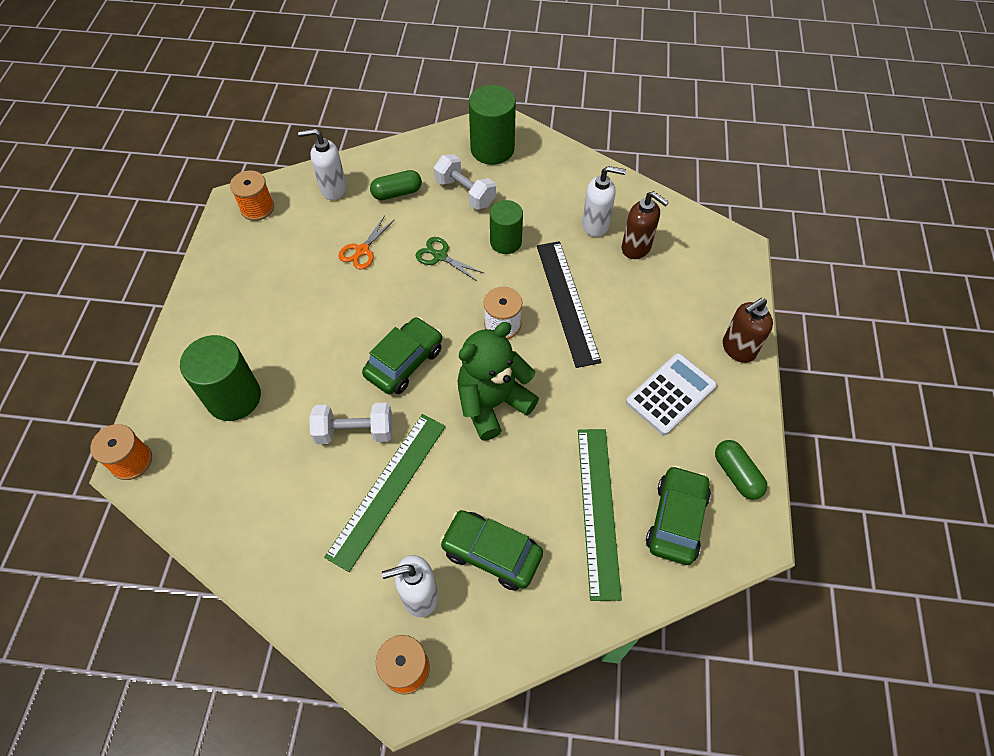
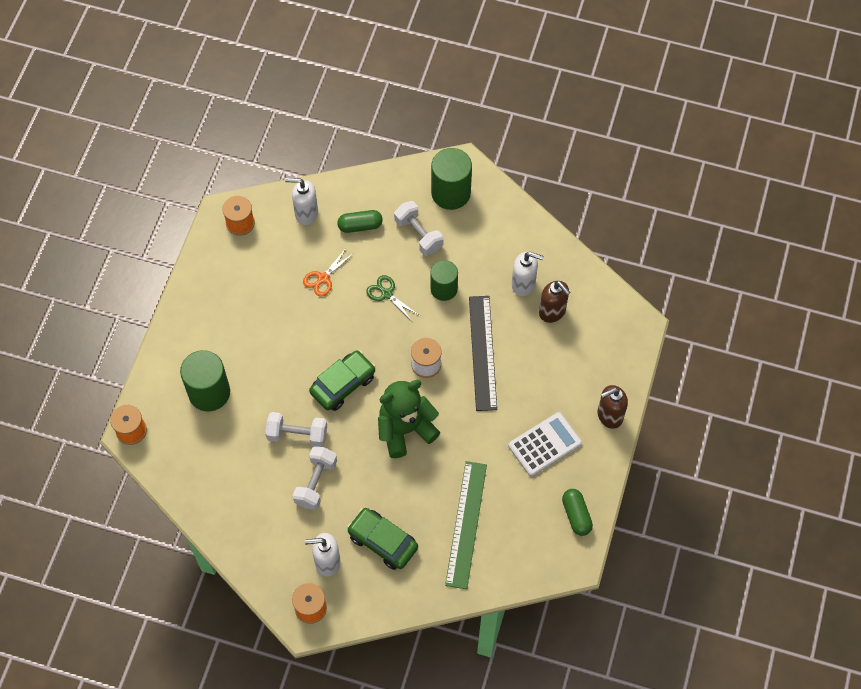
camera: 10 degrees right, 5 degrees up
green ruler [324,414,446,572] -> white dumbbell [292,446,337,510]
green car [646,465,711,565] -> none

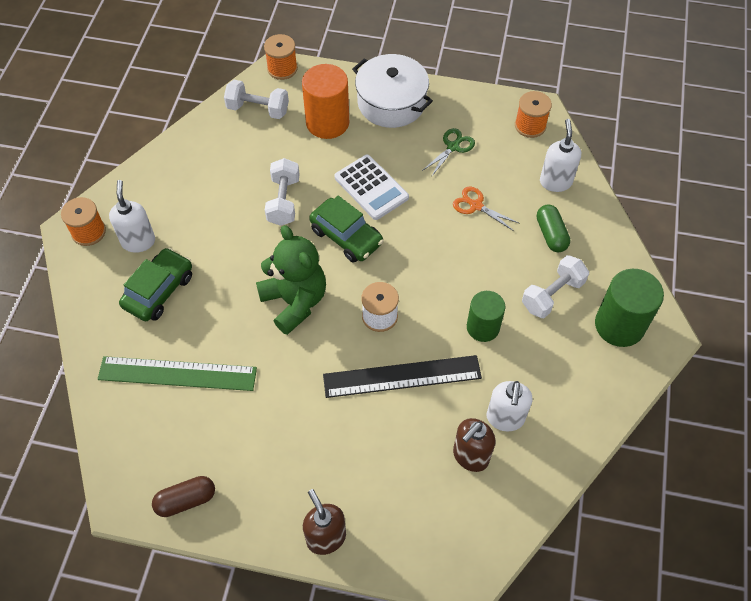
camera: 85 degrees right, 5 degrees down
green cylinder [180,350,230,411] -> orange cylinder [302,64,349,139]
white dumbbell [292,446,337,510] -> white dumbbell moved to [224,80,289,119]
green scissors [366,275,420,321] -> green scissors moved to [422,128,475,177]
white calculator [508,412,582,476] -> white calculator moved to [335,154,409,220]
green capsule [562,489,593,536] -> brown capsule [152,476,215,517]
none -> white pot [352,54,433,128]

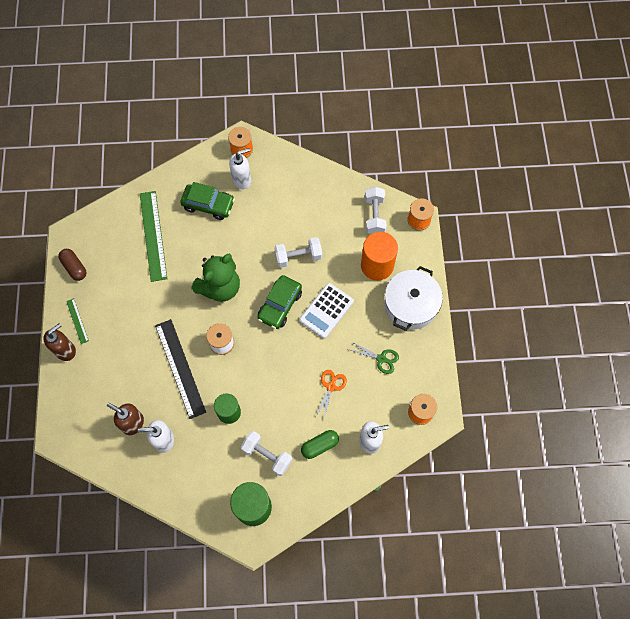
camera: 75 degrees right, 10 degrees up
none -> green ruler [66,298,89,344]

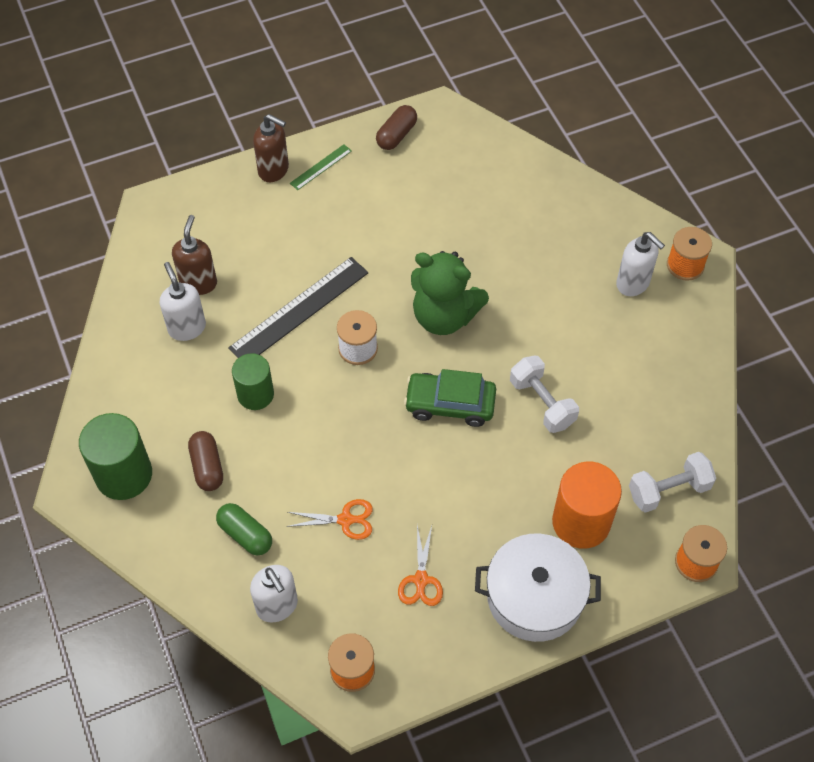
camera: 70 degrees right, 10 degrees down
green ruler [140,191,167,282] -> none
green car [180,182,235,220] -> none
white dumbbell [241,431,292,476] -> brown capsule [188,431,223,491]
white calculator [299,283,354,339] -> none
green scissors [348,341,399,374] -> orange scissors [398,525,443,606]

